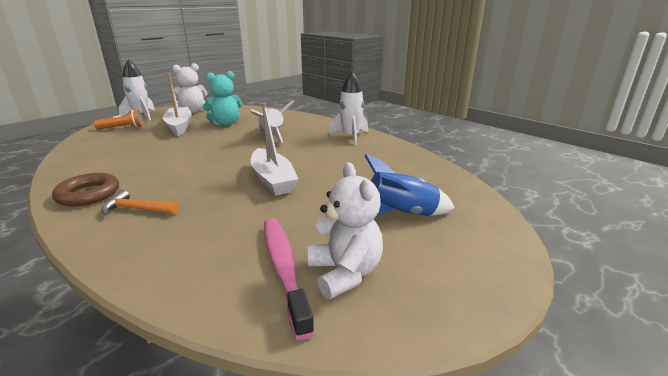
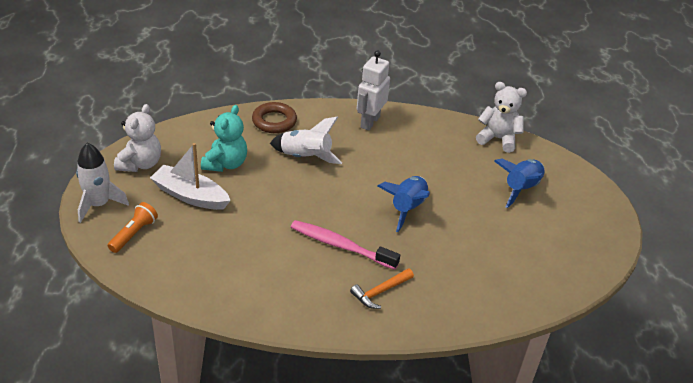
camera: 50 degrees left, 15 degrees up
brown ring [52,173,119,206] -> brown ring moved to [252,102,297,133]
white boat [251,103,298,195] -> blue rocket [377,176,430,232]
pink toothbrush [264,218,315,340] -> pink toothbrush moved to [291,220,400,270]
white teddy bear [308,162,383,299] -> white teddy bear moved to [476,82,527,153]
white rocket [329,71,368,145] -> white robot [357,50,390,131]

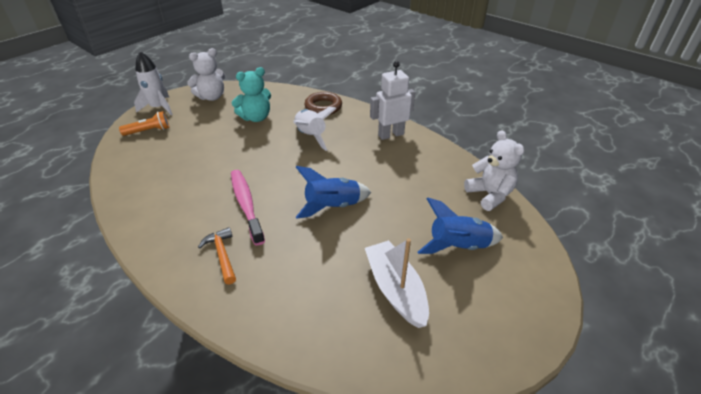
camera: 45 degrees right, 0 degrees up
white boat [150,143,231,210] -> white boat moved to [365,238,429,328]
orange hammer [350,268,414,309] -> orange hammer turned 60 degrees clockwise [198,227,236,284]

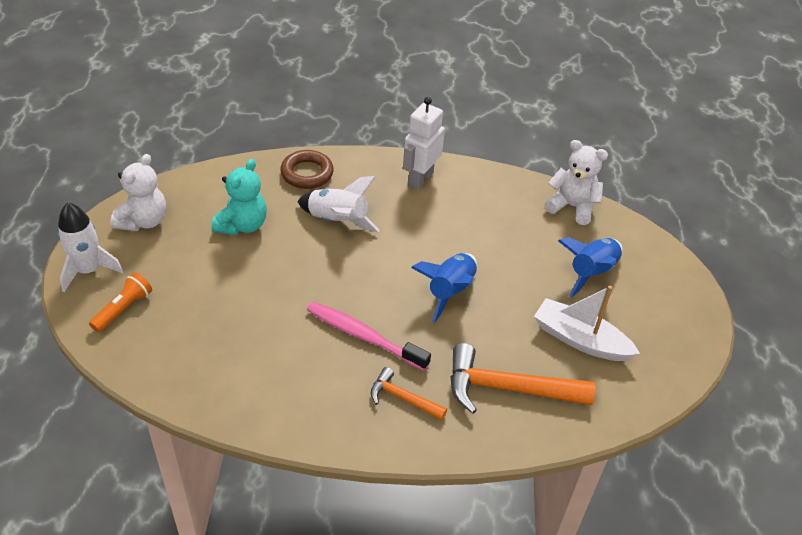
camera: 40 degrees left, 5 degrees up
none -> orange hammer [450,343,595,414]

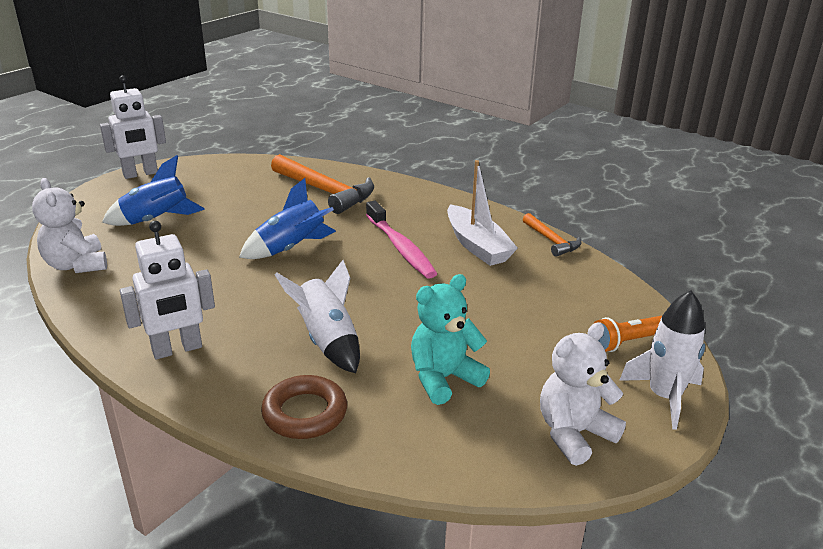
camera: 145 degrees left, 15 degrees down
orange hammer [371,367,447,420] -> orange hammer moved to [523,213,581,257]
white boat [534,286,640,361] -> white boat moved to [447,160,518,266]
none -> white robot [100,75,166,179]

